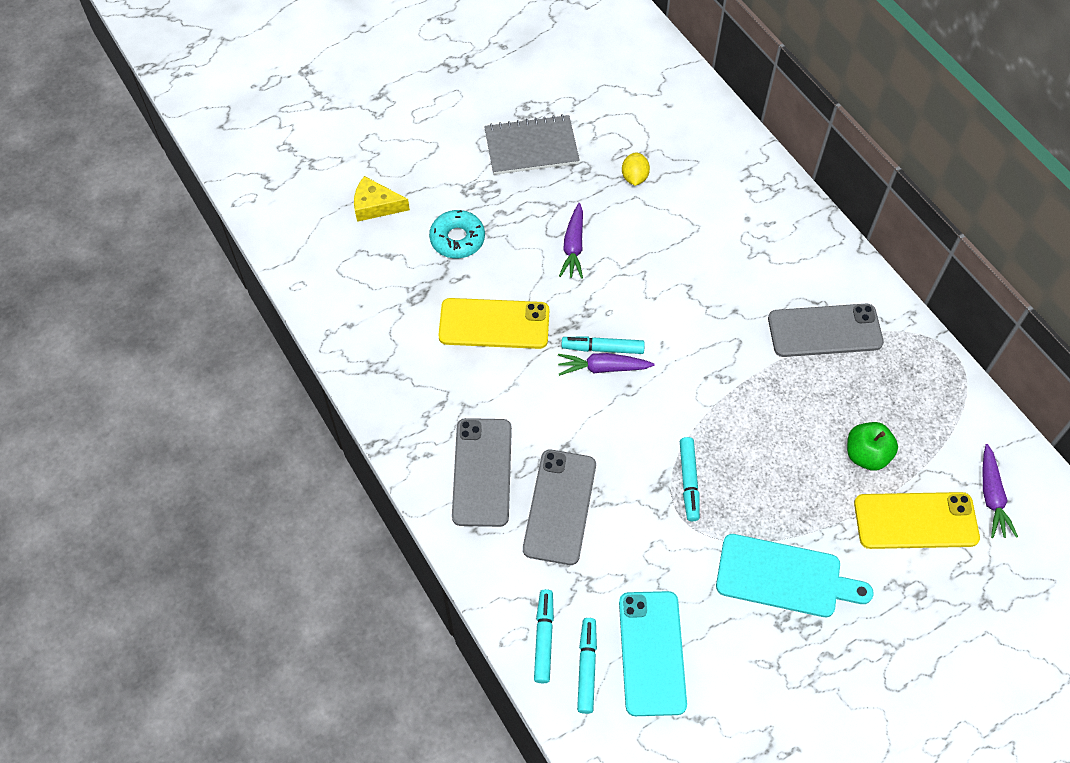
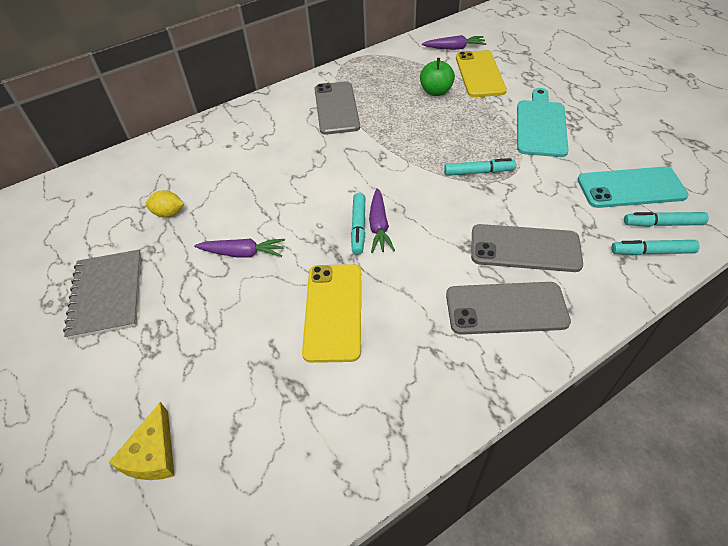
camera: 90 degrees left, 10 degrees down
turquoise donut [429,210,485,258] -> none

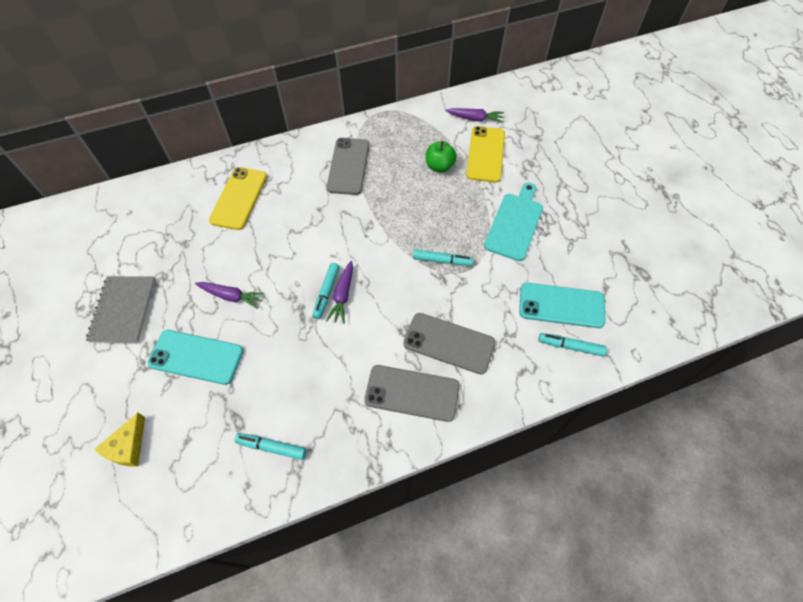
camera: 10 degrees right, 10 degrees up
yellow lemon [146,190,184,218] -> none
yellow phone [302,264,361,363] -> yellow phone moved to [209,167,267,230]
turquoise marker [612,240,700,255] -> turquoise marker moved to [235,433,306,460]
none -> turquoise phone [147,330,243,385]

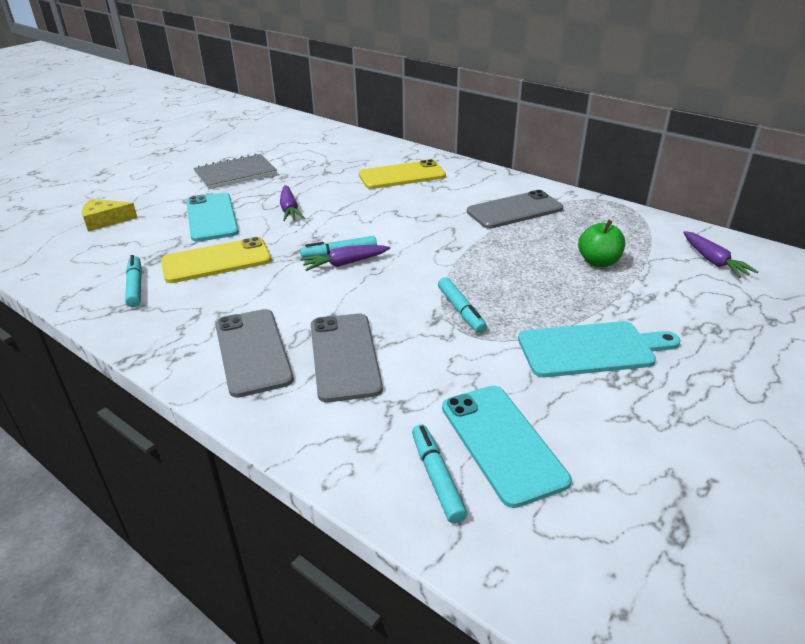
camera: 60 degrees right, 25 degrees down
yellow phone [466,126,505,183] -> yellow phone moved to [161,237,271,283]

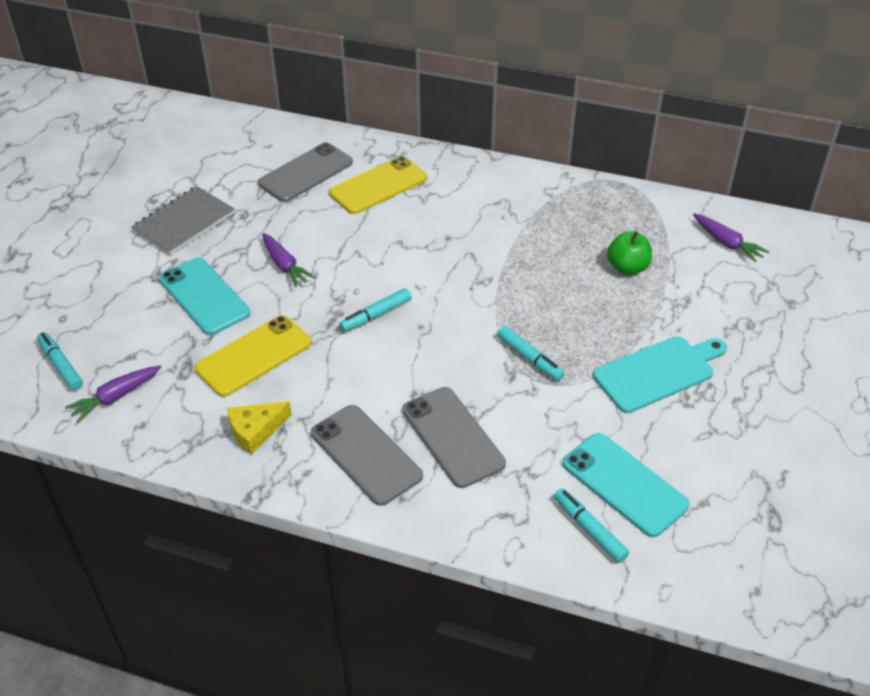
camera: 20 degrees left, 10 degrees up
yellow cheese [82,199,138,232] -> yellow cheese moved to [227,401,292,455]
turquoise marker [125,255,142,307] -> turquoise marker moved to [37,332,83,390]
purple carrot [300,245,390,271] -> purple carrot moved to [65,366,161,423]
grey phone [467,190,563,229] -> grey phone moved to [258,143,353,202]

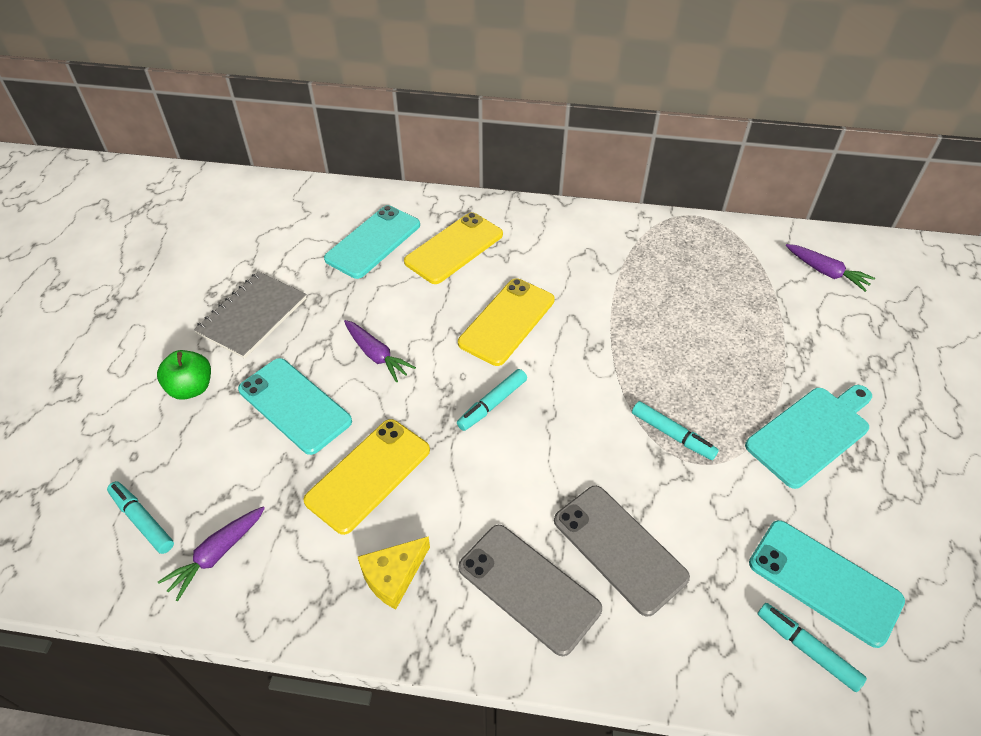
camera: 10 degrees left, 5 degrees up
grey phone [258,143,353,202] -> turquoise phone [324,205,420,279]
green apple [607,231,652,275] -> green apple moved to [157,350,211,400]
none -> yellow phone [458,278,555,366]

